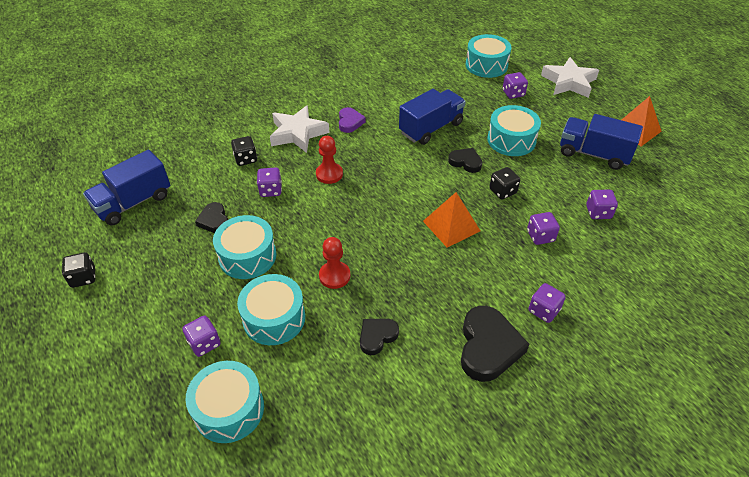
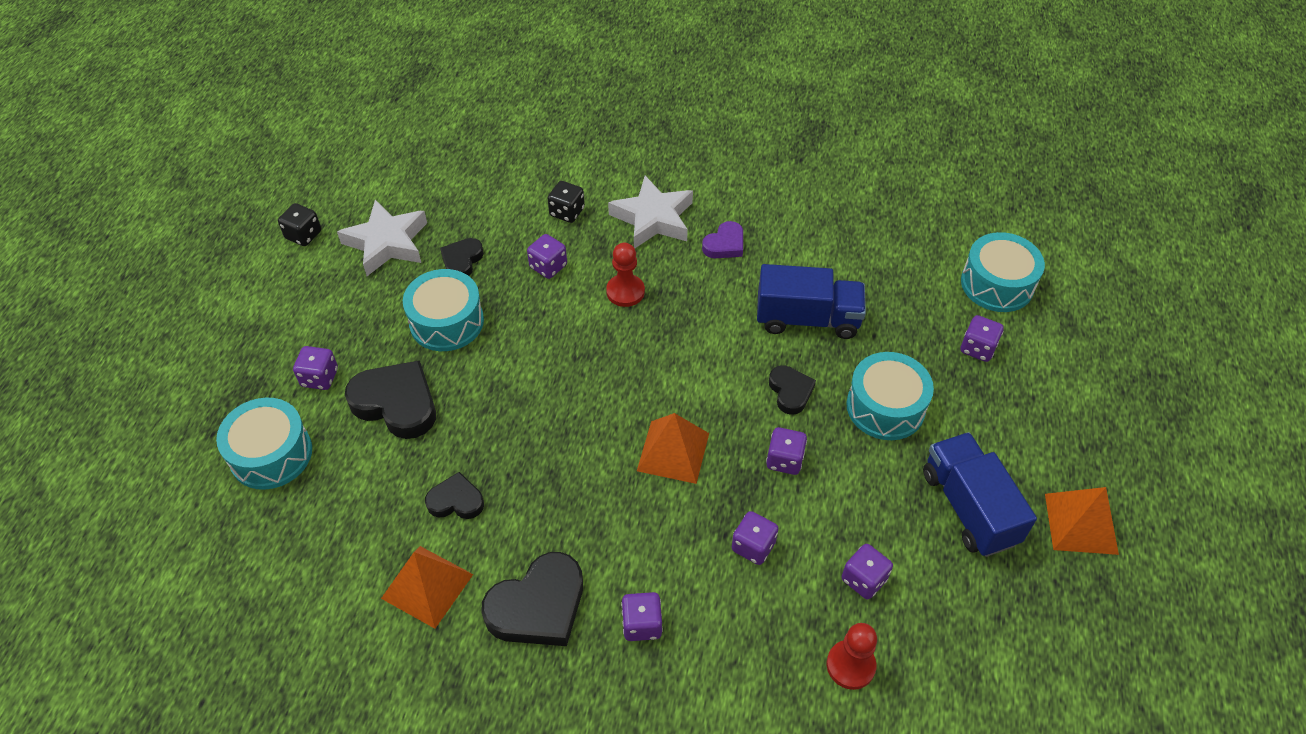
camera: 45 degrees right, 5 degrees up
blue truck [83,150,170,225] -> none
turquoise drum [237,274,305,345] -> black heart [345,360,436,439]
red pawn [319,237,350,289] -> red pawn moved to [827,623,877,690]
black dice [489,167,520,199] -> purple dice [766,427,807,475]
white star [541,57,599,98] -> white star moved to [337,200,427,276]
none -> orange pyramid [381,546,473,629]

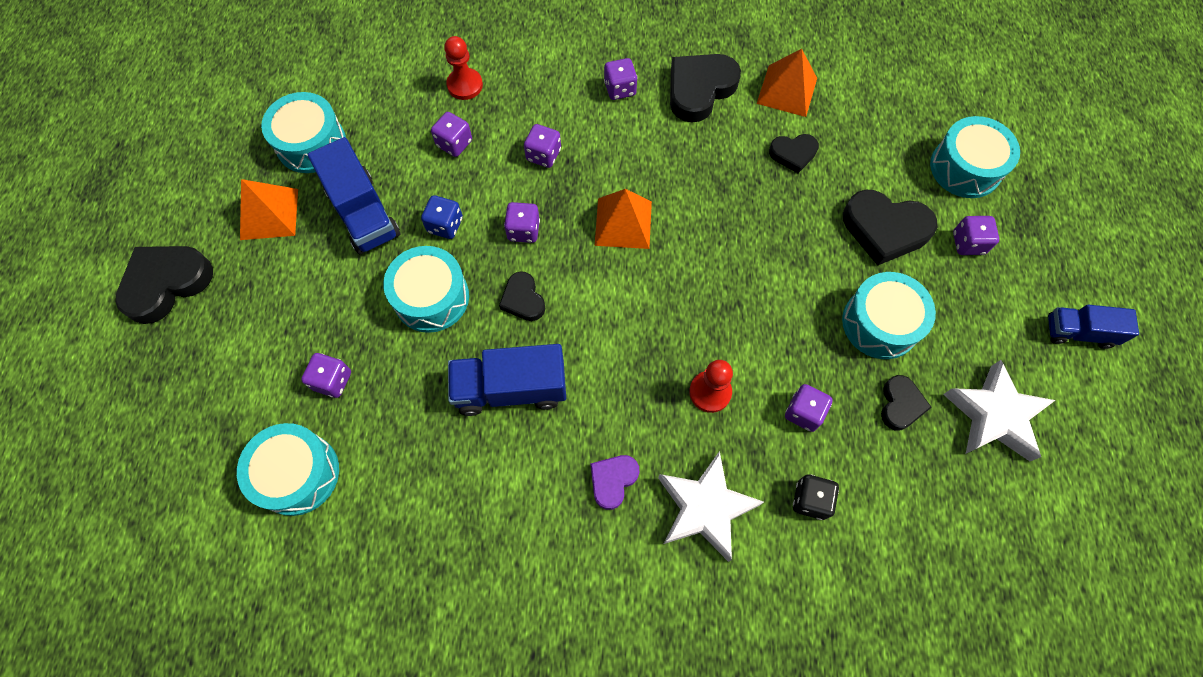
camera: 170 degrees right, 15 degrees up
black dice [278,203,321,246] -> none
none -> black heart [115,246,213,324]
none -> turquoise drum [261,92,346,173]
none -> blue dice [421,195,463,239]
none -> blue truck [1048,305,1139,349]

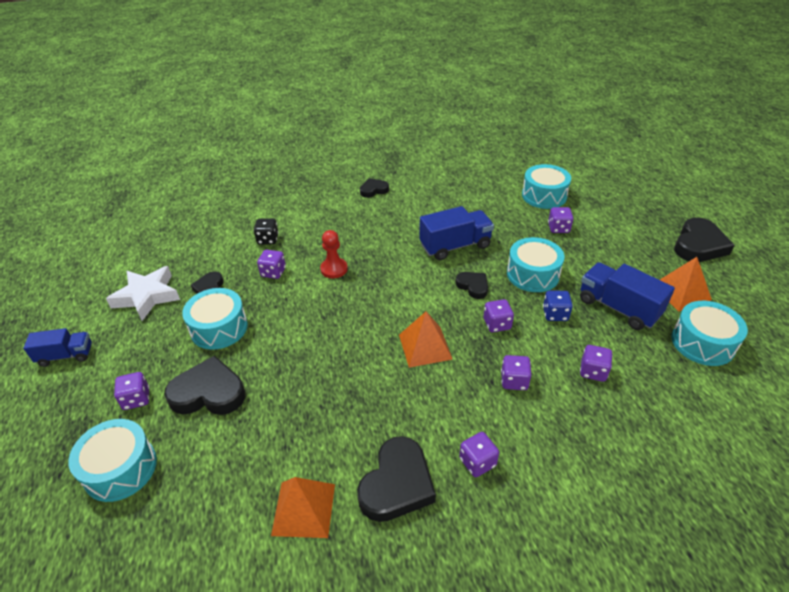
camera: 165 degrees right, 25 degrees down
red pawn [444,36,483,100] -> none
purple heart [590,455,639,510] -> none
white star [658,451,764,562] -> none
black heart [769,134,819,173] -> black heart moved to [360,178,389,198]

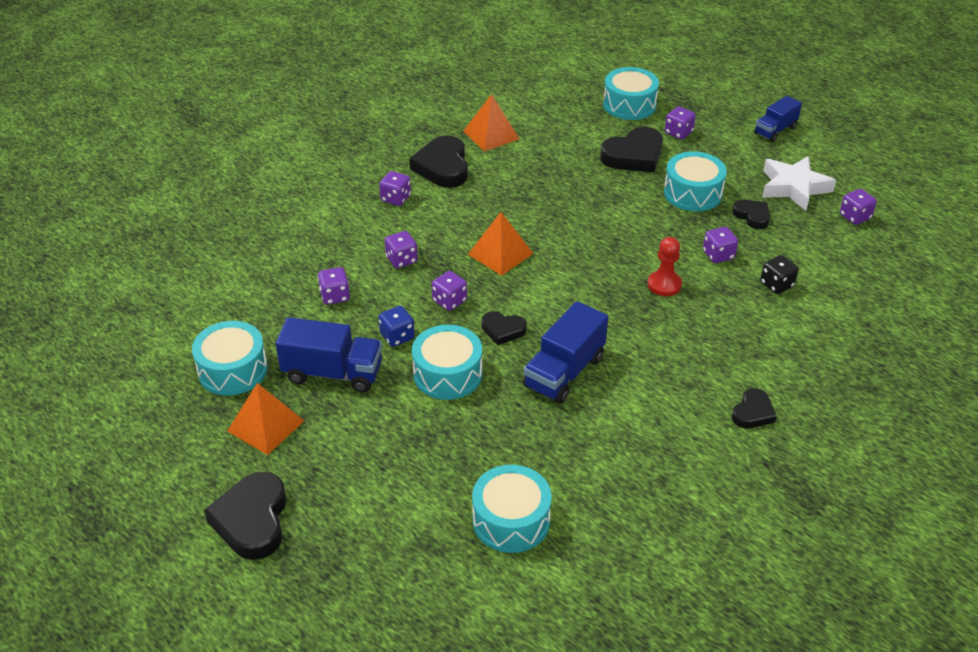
camera: 145 degrees right, 0 degrees up
purple dice [548,207,574,233] -> purple dice moved to [840,189,877,225]

